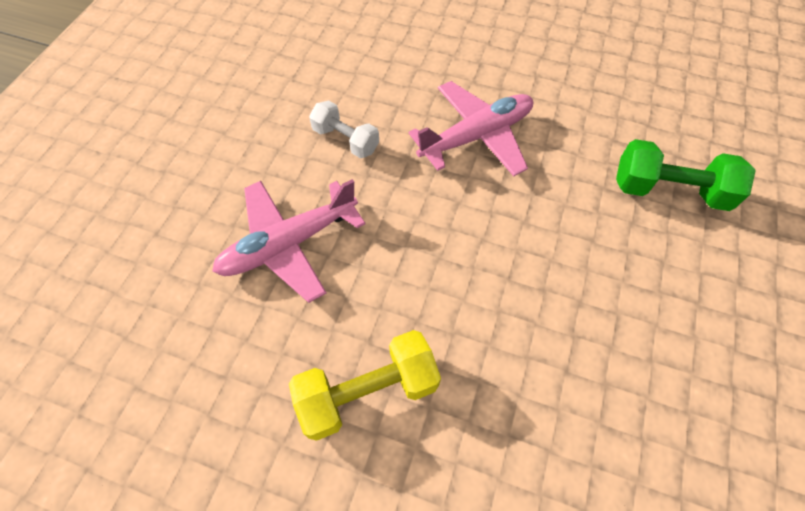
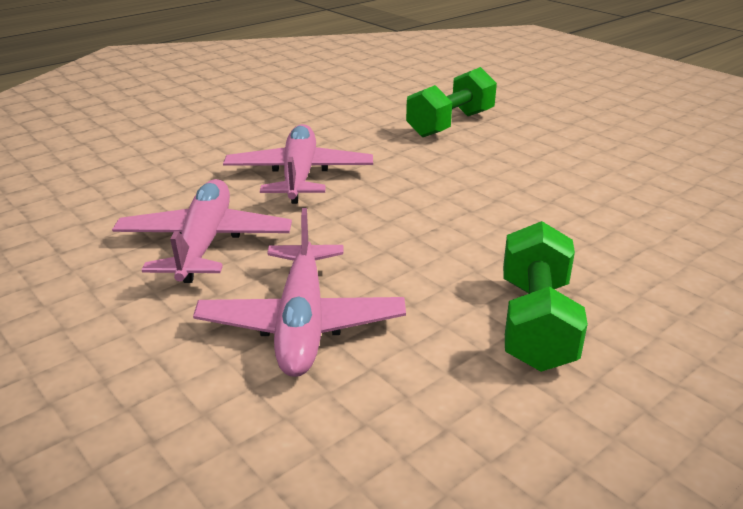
camera: 60 degrees left, 30 degrees down
yellow dumbbell [289,330,441,441] -> green dumbbell [503,221,588,372]
white dumbbell [309,101,379,158] -> pink plane [112,179,292,283]

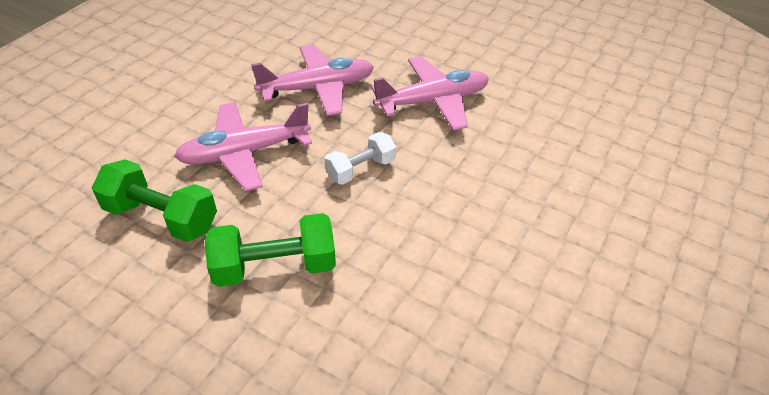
camera: 70 degrees right, 15 degrees up
green dumbbell [406,67,497,137] -> green dumbbell moved to [92,159,217,242]
none -> white dumbbell [324,132,396,185]

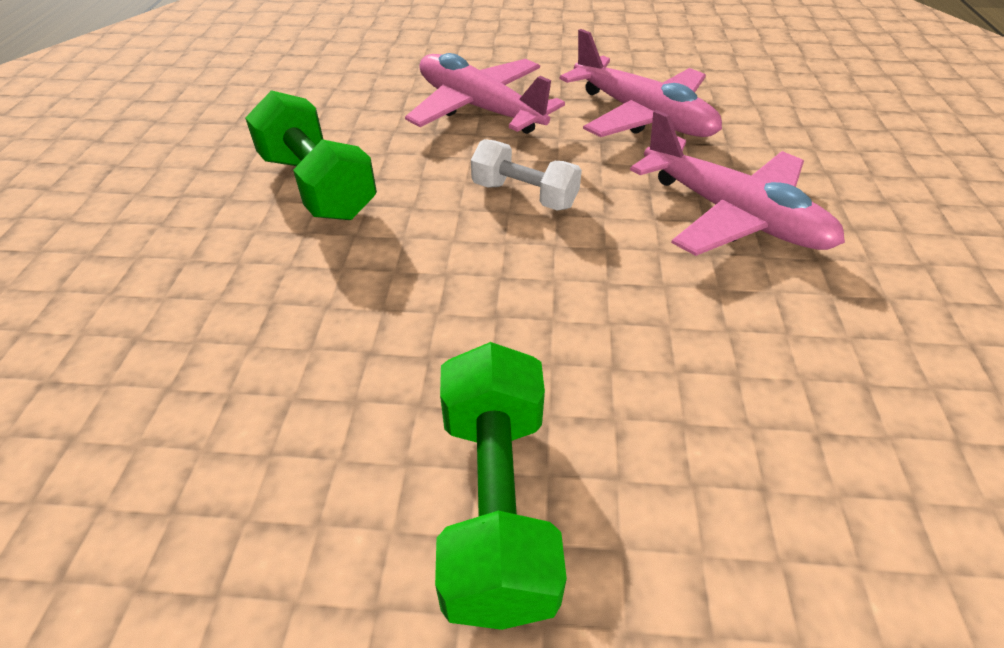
camera: 65 degrees right, 0 degrees up
green dumbbell [92,159,217,242] -> green dumbbell moved to [435,342,567,630]

